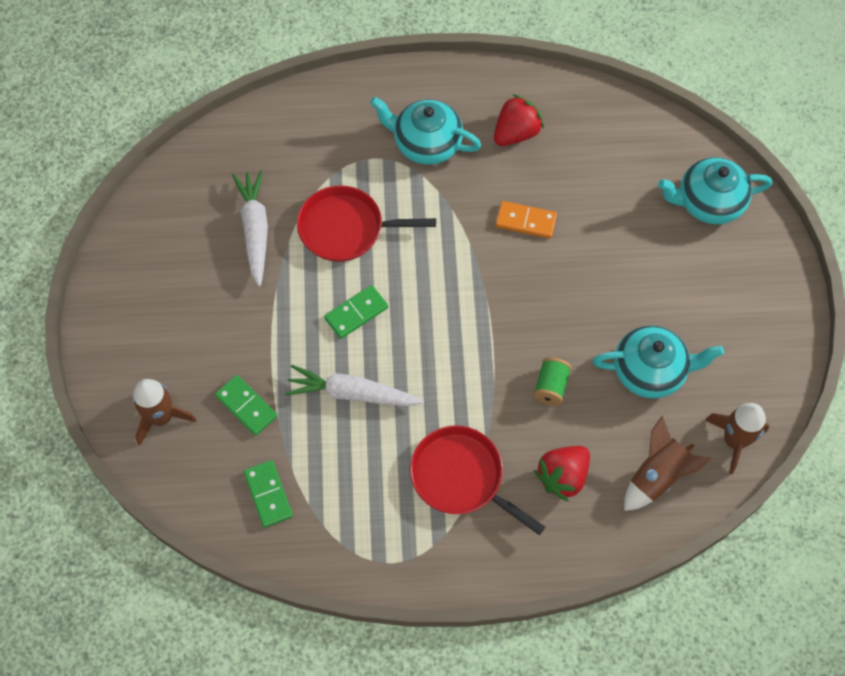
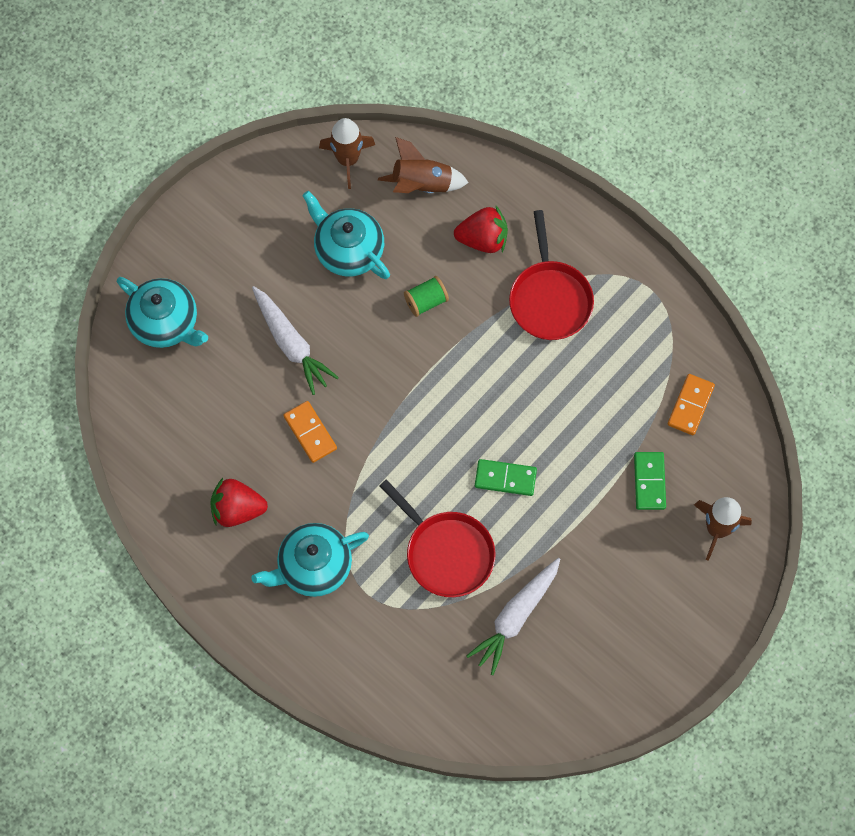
camera: 135 degrees left, 5 degrees up
green domino [243,460,293,528] -> orange domino [668,374,715,435]
white carrot [285,365,424,406] -> white carrot moved to [252,286,339,395]
turquoise teapot [370,97,481,165] -> turquoise teapot turned 90 degrees clockwise [252,523,369,597]

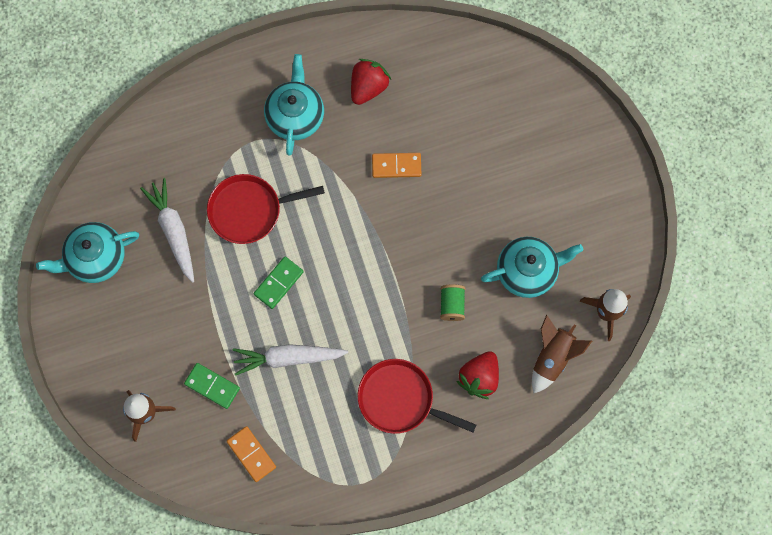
camera: 120 degrees right, 5 degrees up
turquoise teapot [117,277,208,348] -> turquoise teapot moved to [36,222,139,283]
white carrot [252,286,339,395] -> white carrot moved to [233,344,348,376]

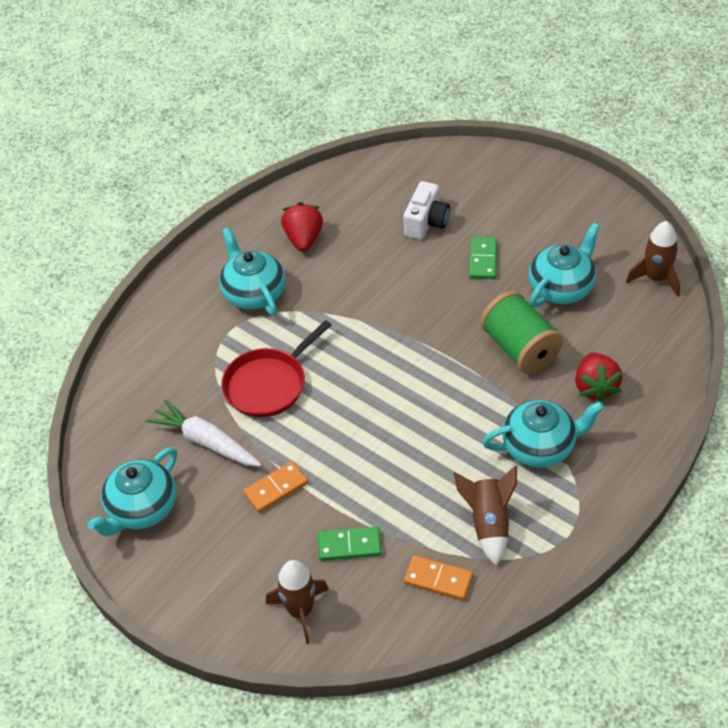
camera: 30 degrees left, 25 degrees down
white carrot [233,344,348,376] -> none
green domino [254,257,303,309] -> green domino moved to [469,237,497,279]
red pan [358,359,476,434] -> turquoise teapot [482,400,604,468]
orange domino [372,153,421,178] -> orange domino moved to [243,461,308,513]
green spool [440,284,465,321] -> green spool [480,291,563,374], size x1.90
brown rocket [532,315,592,393] -> brown rocket moved to [454,465,517,566]
none -> white camera [403,181,450,240]

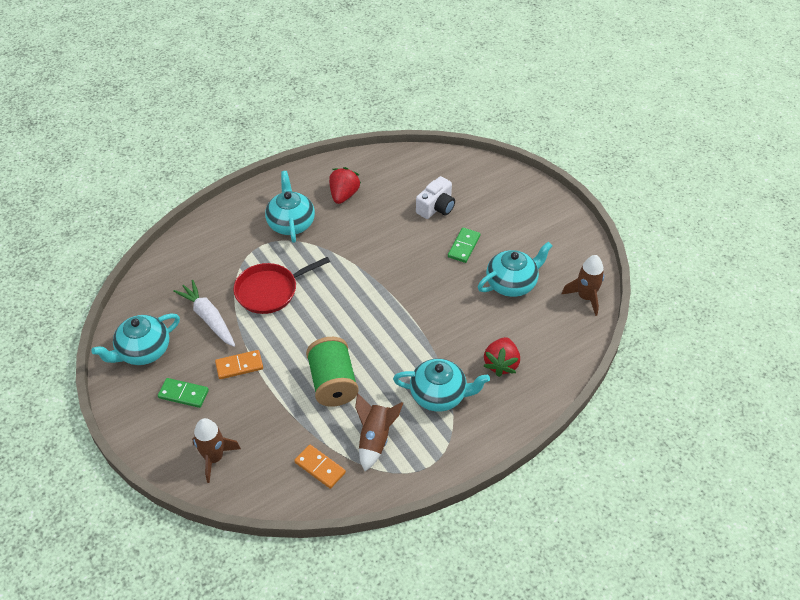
camera: 15 degrees right, 0 degrees up
green domino [318,527,381,561] -> green domino moved to [158,378,209,408]
green spool [480,291,563,374] -> green spool moved to [306,337,359,407]

